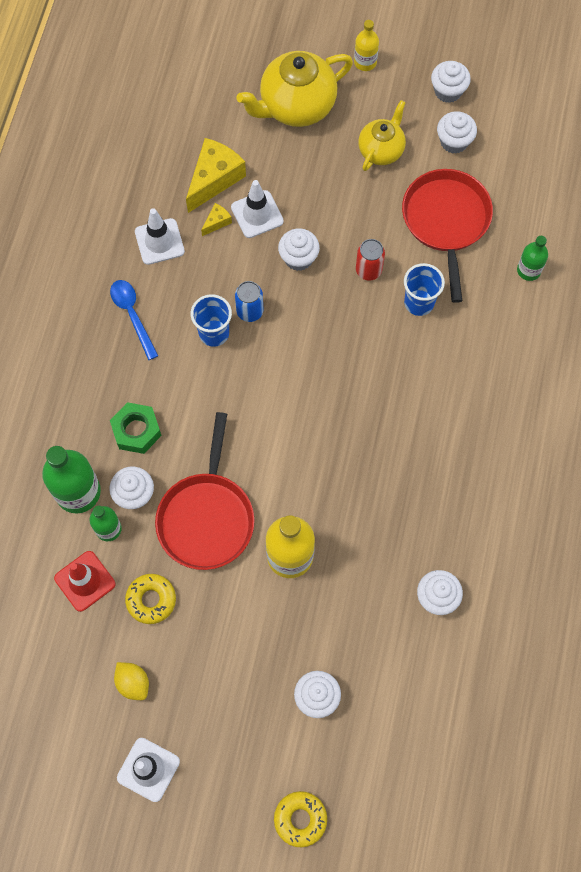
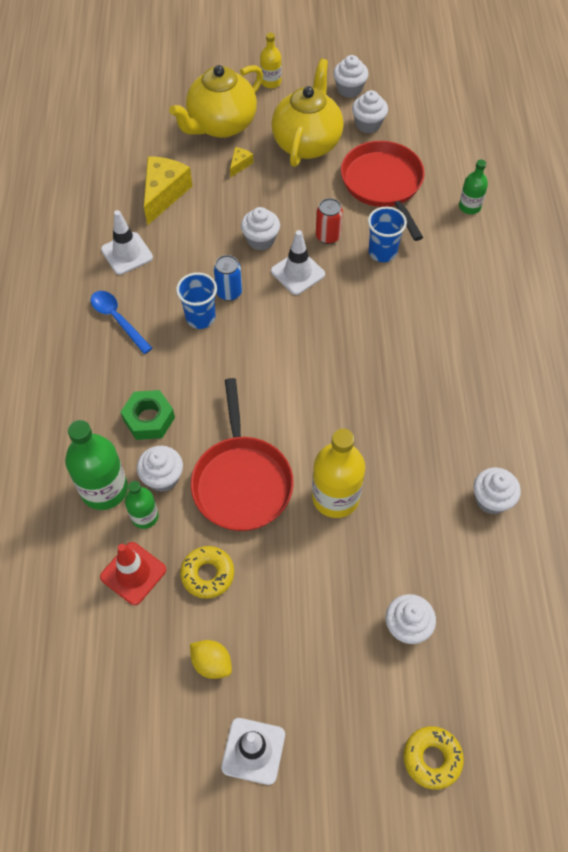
camera: 15 degrees left, 10 degrees down
yellow cheese [201,203,232,236] -> yellow cheese moved to [230,147,253,177]
white traffic cone [231,180,284,238] -> white traffic cone moved to [271,230,325,295]
yellow teapot [358,100,406,171] -> yellow teapot [272,59,344,167], size x1.65

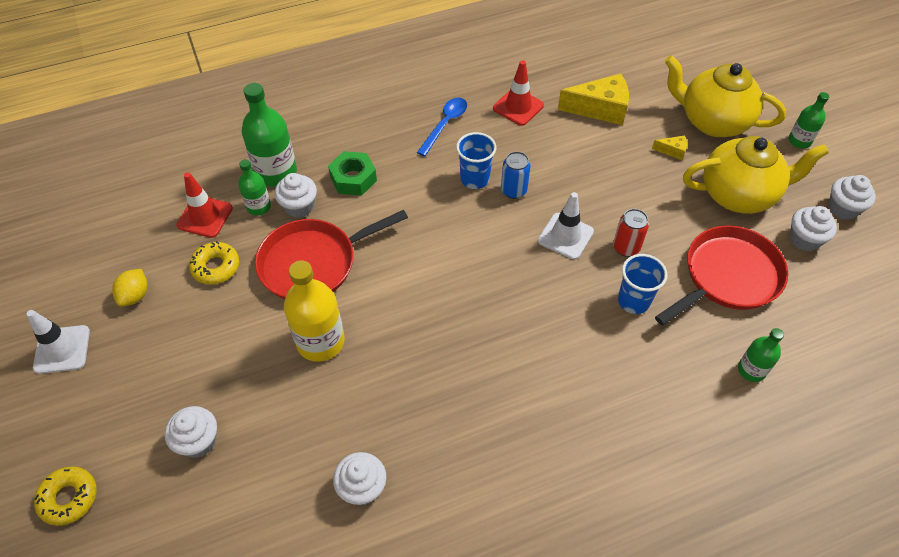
camera: 70 degrees right, 5 degrees down
white traffic cone [101,210,153,275] -> red traffic cone [493,60,544,126]
white cupcake [241,207,280,251] -> none
yellow bottle [260,33,282,88] -> green bottle [789,92,829,149]

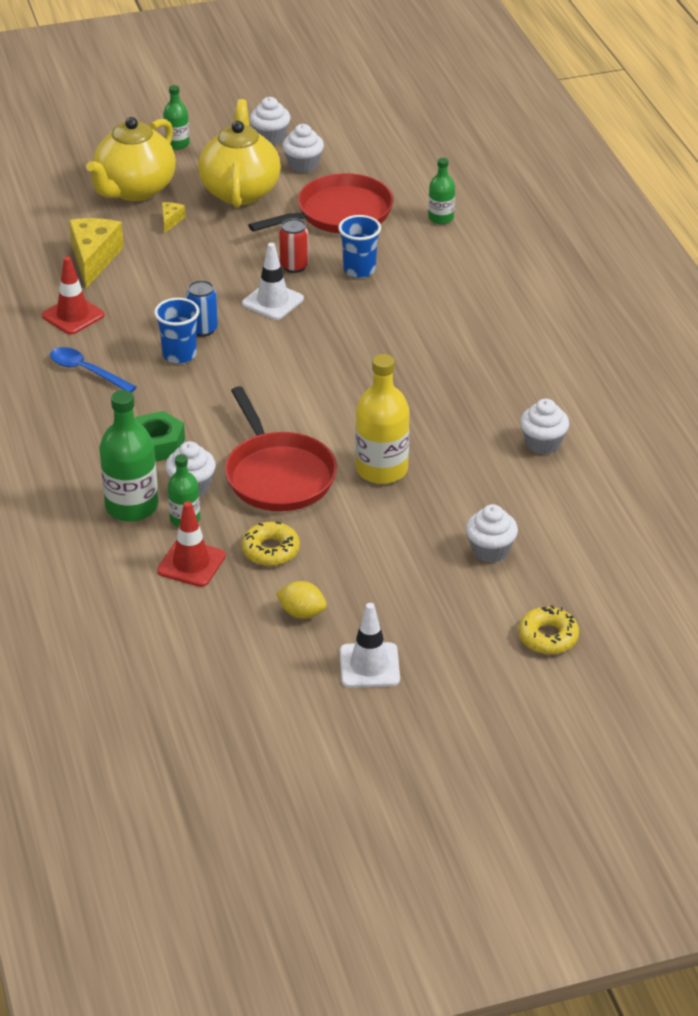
camera: 85 degrees left, 15 degrees down
red pan [655,225,788,326] -> red pan turned 90 degrees clockwise [248,173,394,234]

